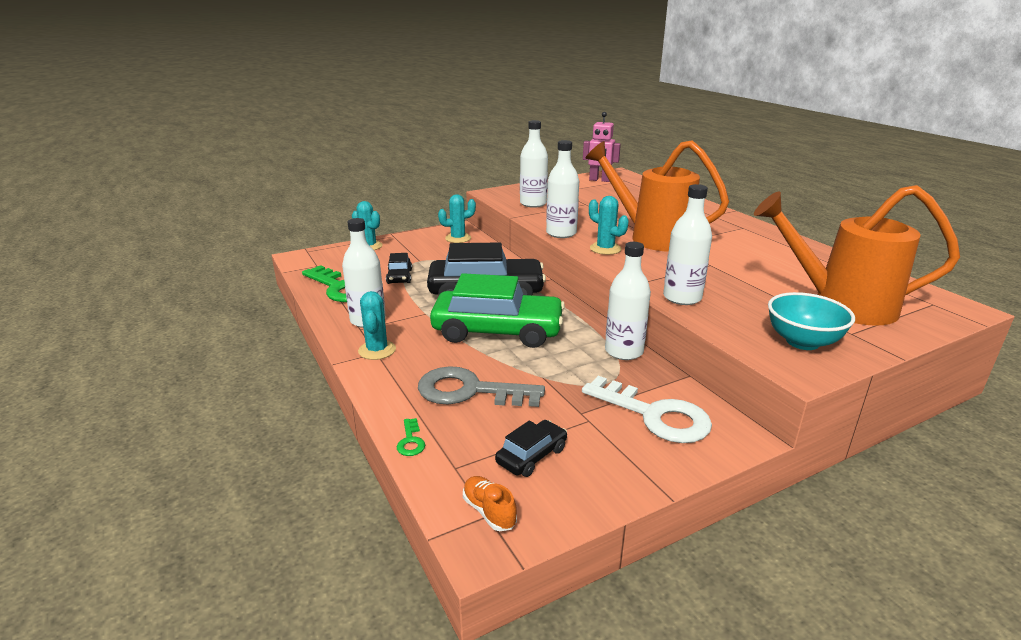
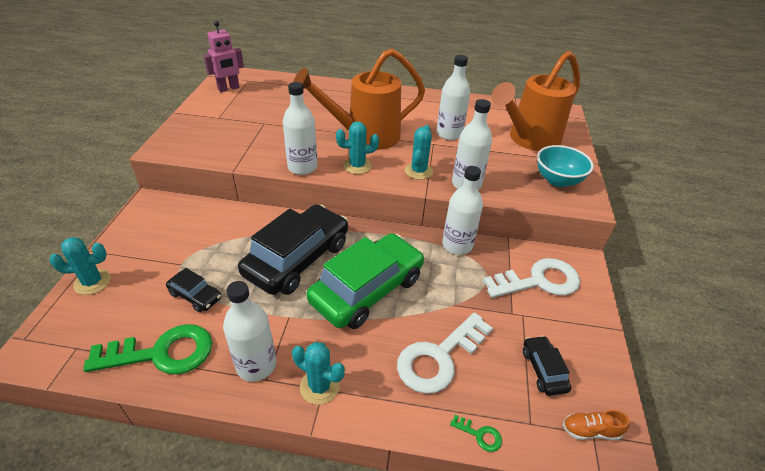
camera: 55 degrees left, 15 degrees up
grey key [418,366,545,407] -> white key [397,313,493,394]
turquoise cactus [438,194,476,243] -> turquoise cactus moved to [405,125,433,180]
white bottle [520,120,548,208] -> white bottle moved to [436,55,470,140]

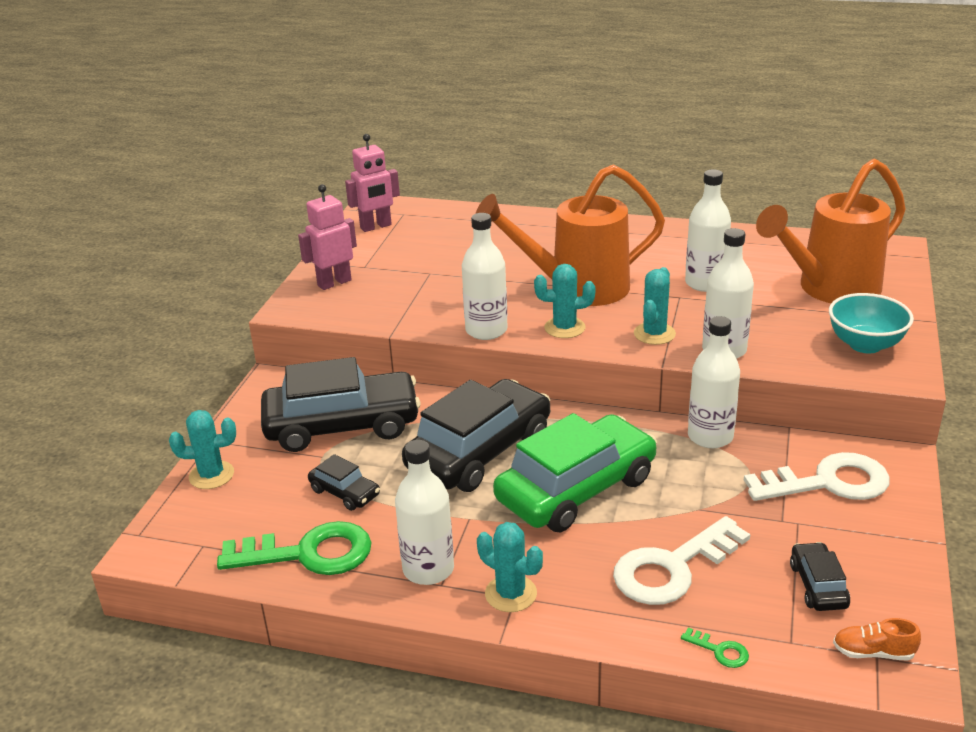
camera: 10 degrees right, 10 degrees down
none -> black car [261,357,421,452]
none -> pink robot [298,184,357,290]

